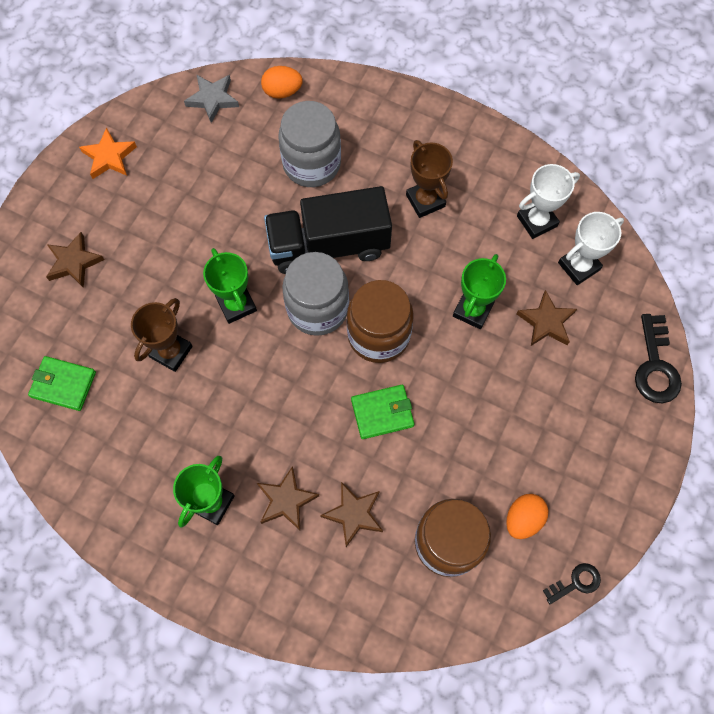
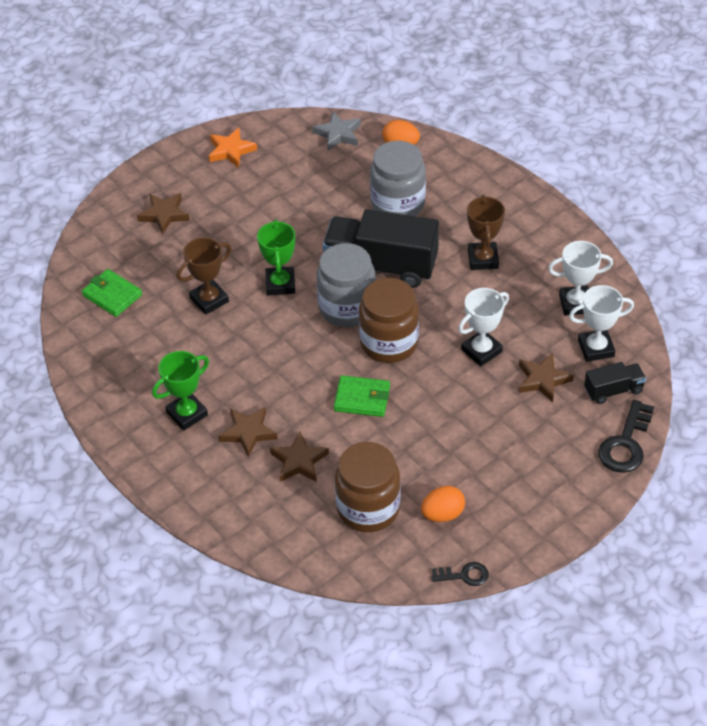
camera: 25 degrees right, 20 degrees down
green trophy [453,254,506,329] -> white trophy [458,288,509,366]
none -> black truck [584,362,646,404]

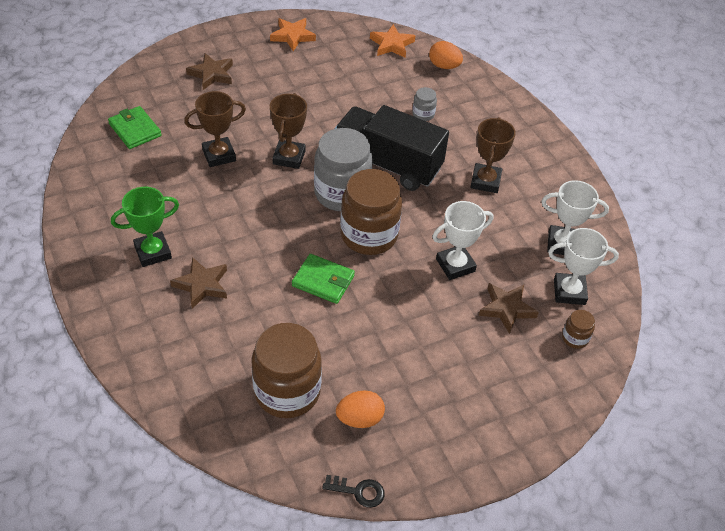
camera: 10 degrees right, 0 degrees up
green trophy [257,220,295,295] -> brown trophy [270,93,307,169]
brown star [270,432,329,482] -> none
grey star [312,112,361,150] -> orange star [370,24,415,58]
grey jar [370,140,426,216] -> grey jar [412,87,437,121], size x0.44
black truck [584,362,646,404] -> brown jar [562,310,595,349]
black key [598,400,654,473] -> none

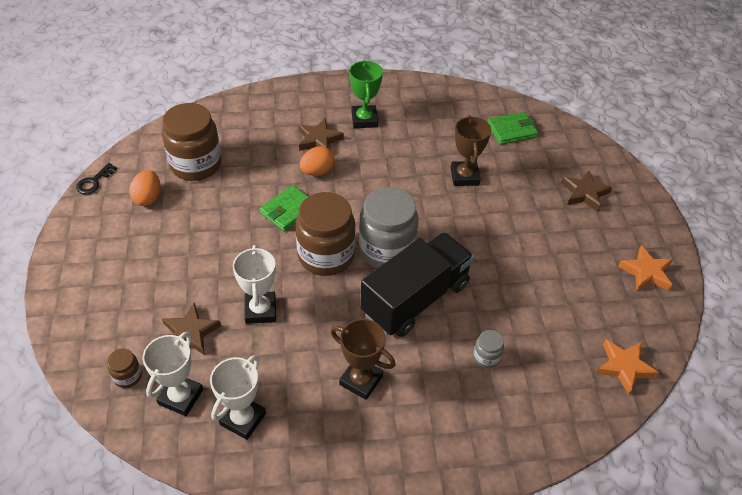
camera: 110 degrees right, 0 degrees up
brown trophy [270,93,307,169] -> none
orange egg [429,41,463,69] -> orange egg moved to [299,146,335,176]

